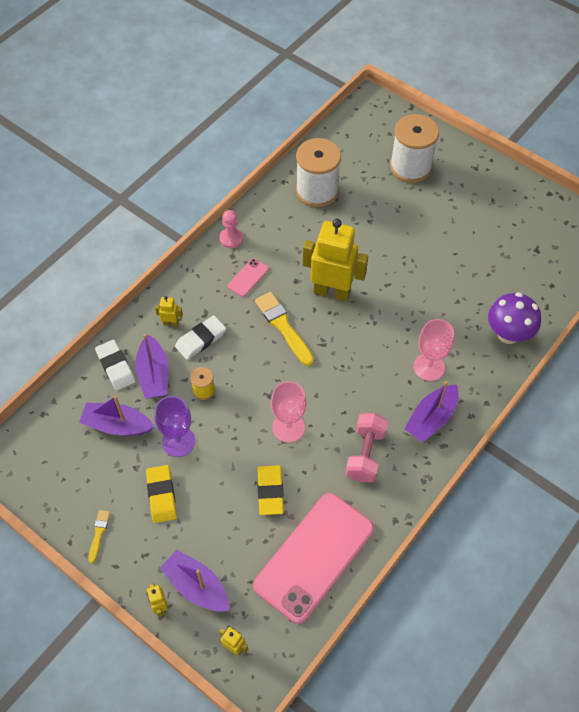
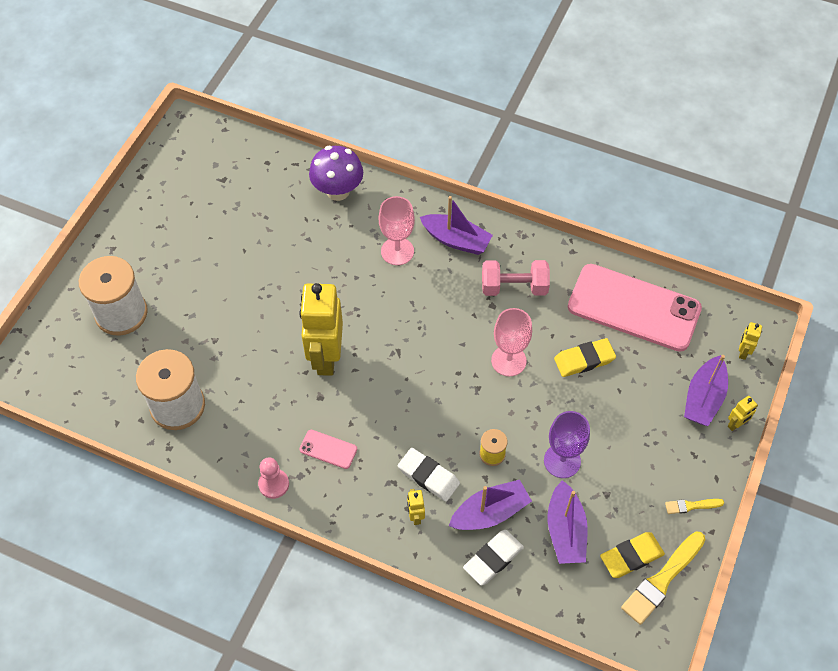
camera: 105 degrees left, 0 degrees up
yellow eraser [146,465,177,523] -> yellow eraser moved to [600,532,665,578]
yellow brush [255,292,314,366] -> yellow brush moved to [621,532,706,625]

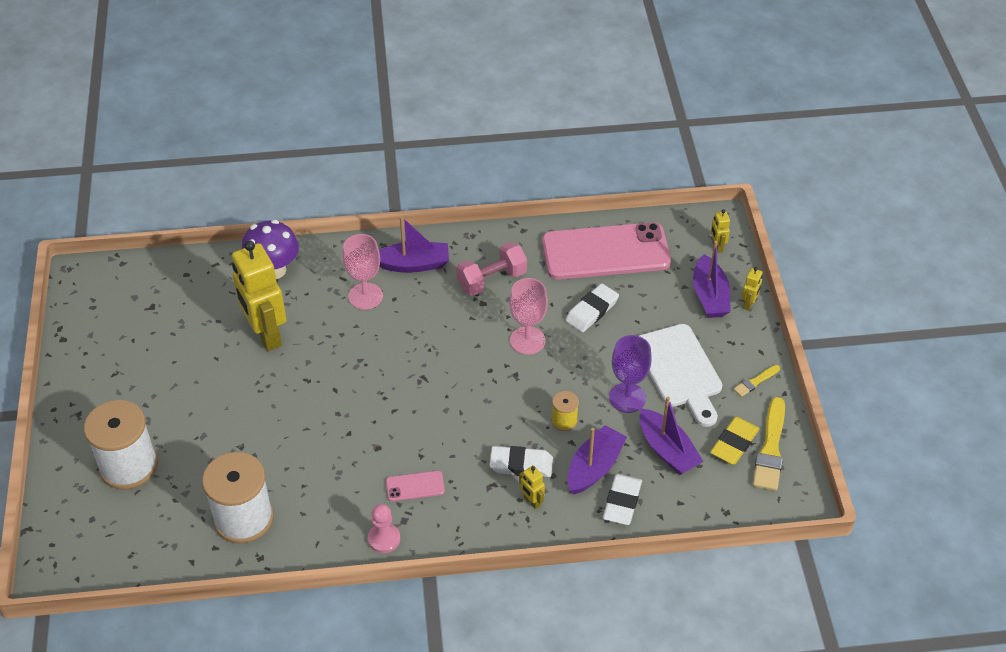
camera: 30 degrees left, 10 degrees down
yellow robot [299,283,343,376] -> yellow robot moved to [232,241,287,351]
yellow eraser [554,338,616,377] -> white eraser [565,283,619,332]
none -> white cutting board [639,324,722,427]

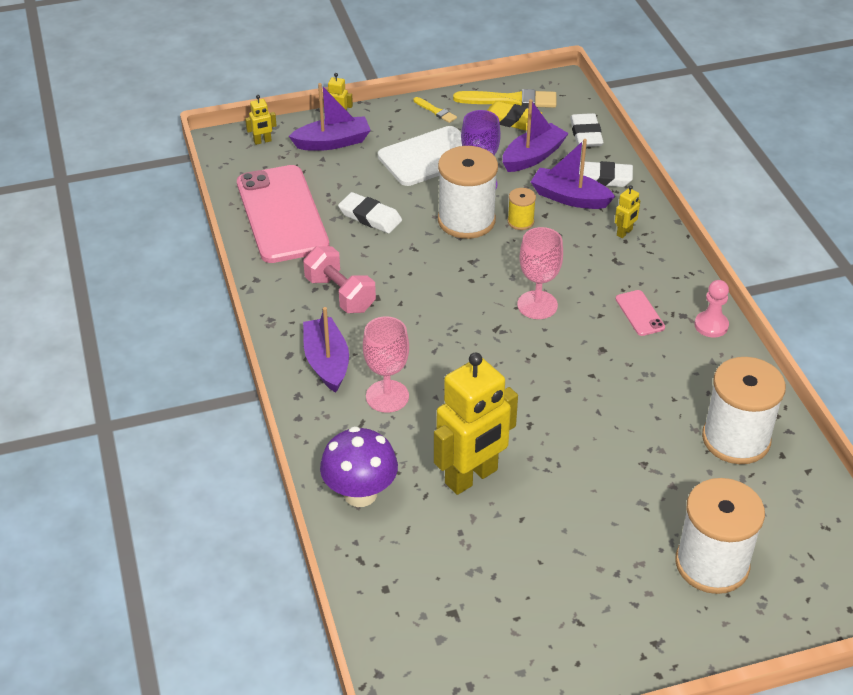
camera: 100 degrees left, 5 degrees down
white eraser [489,446,553,477] -> white eraser moved to [570,113,604,147]
pink goblet [509,278,548,355] -> pink goblet moved to [517,227,563,319]
none -> white spool [438,146,498,239]

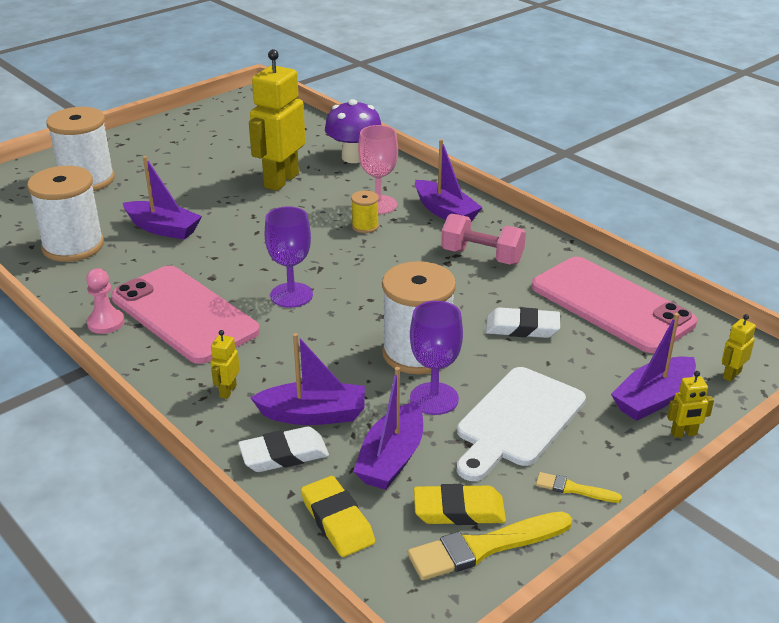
camera: 155 degrees right, 10 degrees down
yellow spool [507,188,536,230] -> yellow spool moved to [351,191,379,233]
pink goblet [517,227,563,319] -> purple goblet [265,206,313,308]
white eraser [570,113,604,147] -> yellow eraser [301,476,375,557]
pink phone [616,290,665,336] -> pink phone [111,266,260,364], size x2.47
none -> purple boat [123,156,202,240]

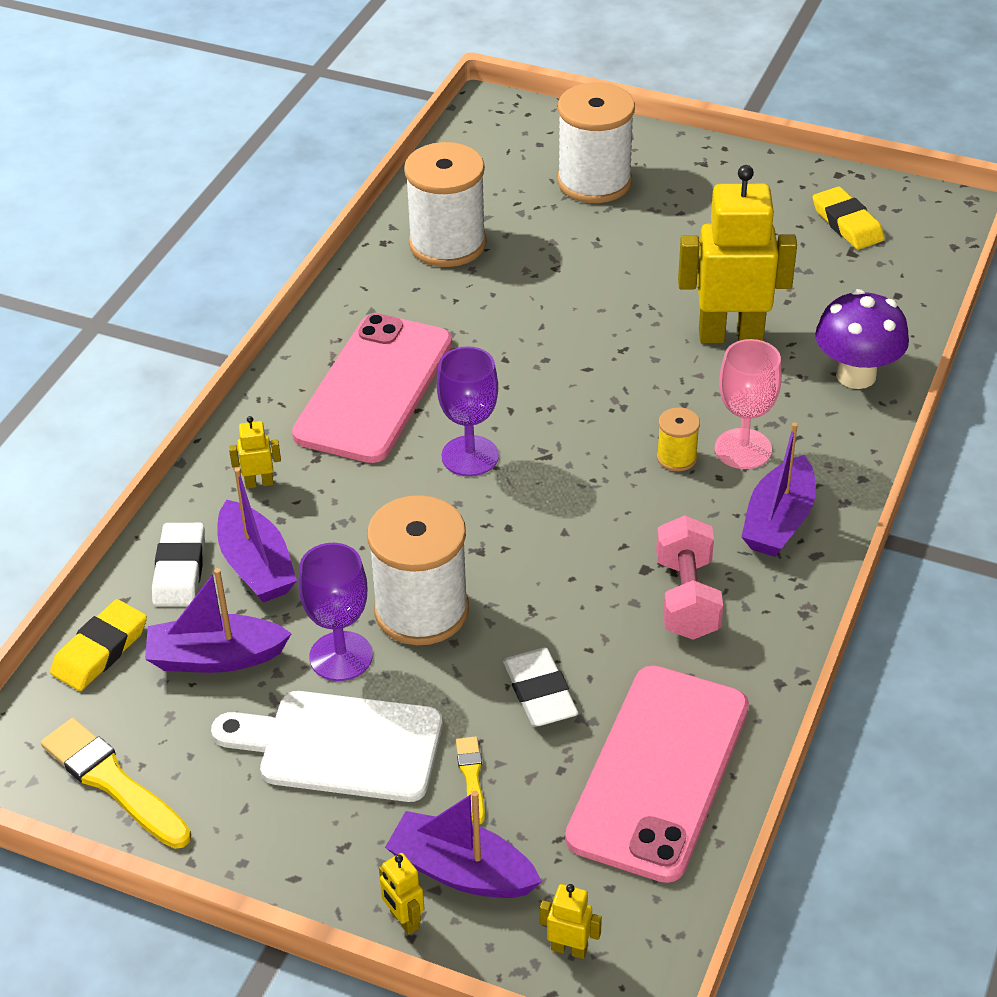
camera: 65 degrees right, 10 degrees up
pink pawn [86,268,124,334] -> none
purple boat [123,156,202,240] -> none
white eraser [238,426,329,472] -> white eraser turned 45 degrees clockwise [152,523,205,606]
yellow eraser [414,484,506,525] -> yellow eraser moved to [813,187,885,250]
yellow brush [536,472,622,503] -> yellow brush moved to [456,736,485,824]

